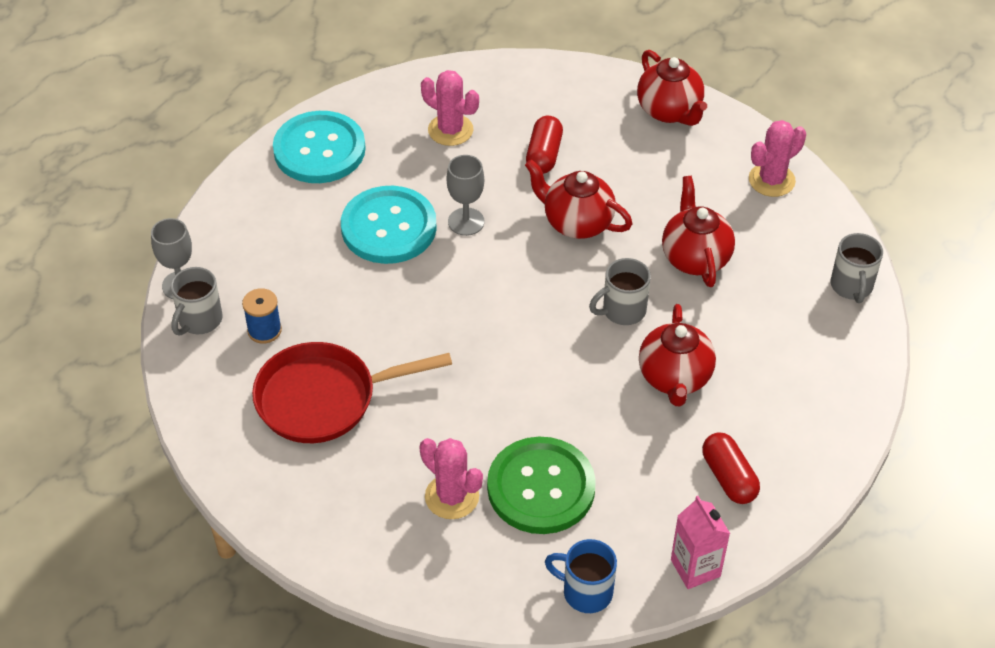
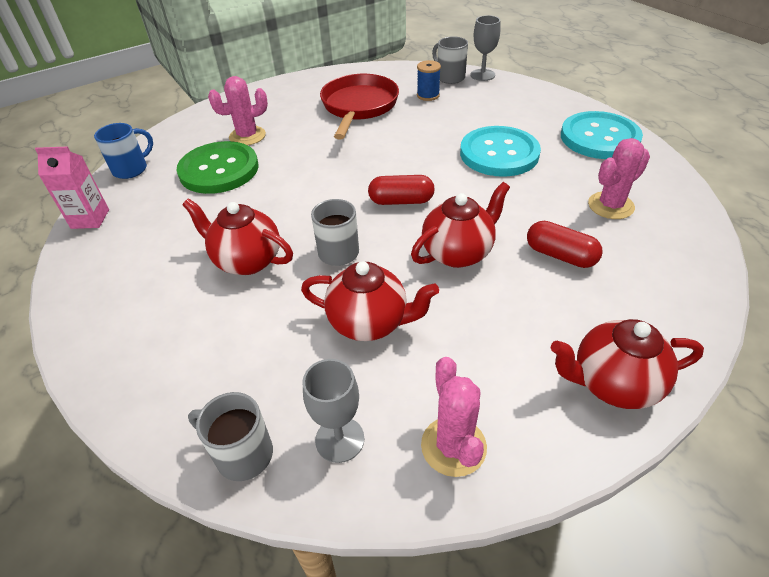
camera: 115 degrees right, 5 degrees down
grey goblet [447,155,485,236] -> grey goblet moved to [302,359,364,463]
red capsule [702,432,760,504] -> red capsule moved to [368,175,435,205]

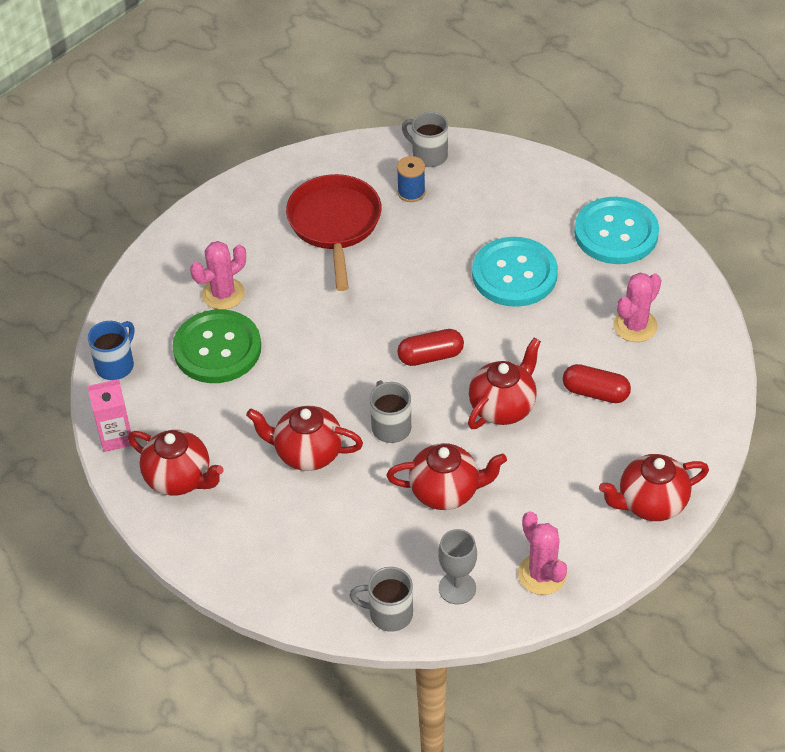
camera: 15 degrees left, 5 degrees up
grey goblet [470,15,500,81] -> none
none -> red teapot [128,430,224,496]

